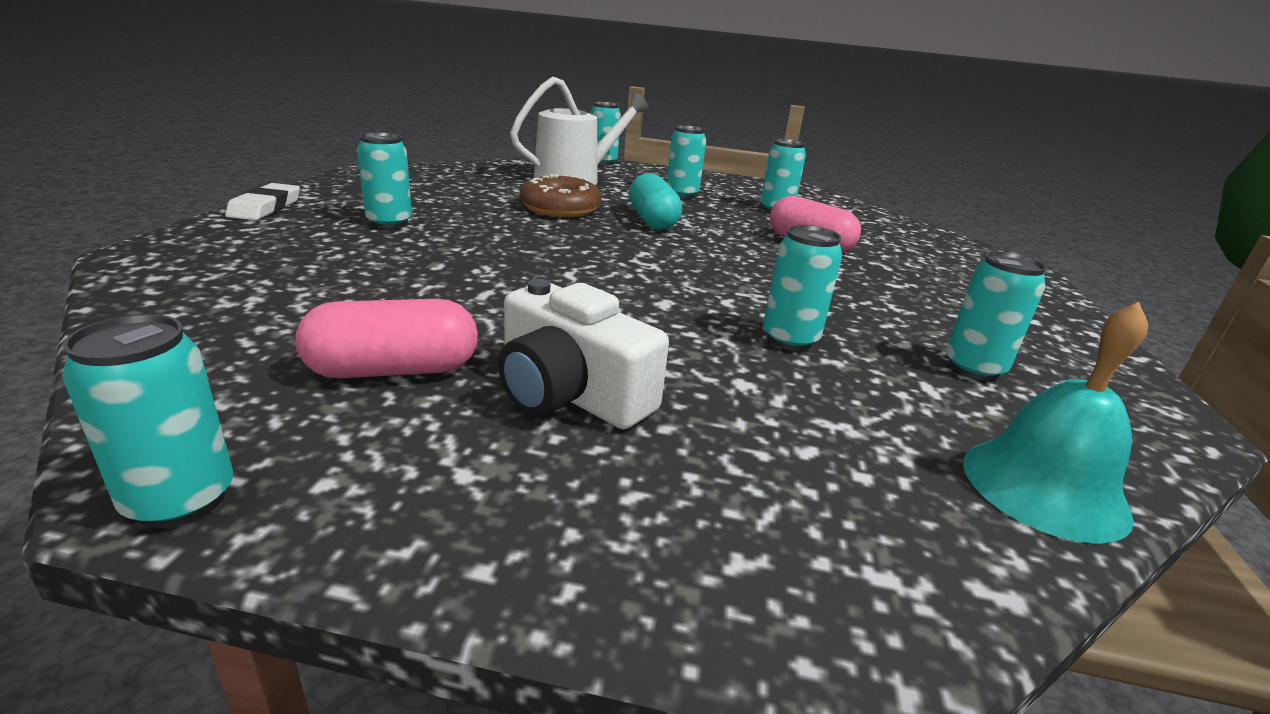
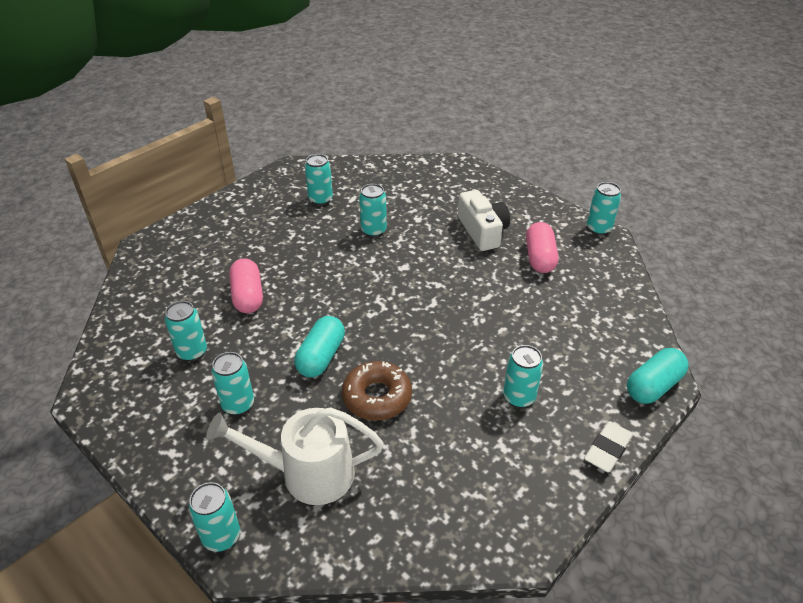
camera: 145 degrees left, 15 degrees up
pink capsule [295,299,478,379] -> pink capsule turned 75 degrees clockwise [526,222,558,273]
turquoise bell [963,302,1148,544] -> none
none -> turquoise capsule [627,348,689,404]

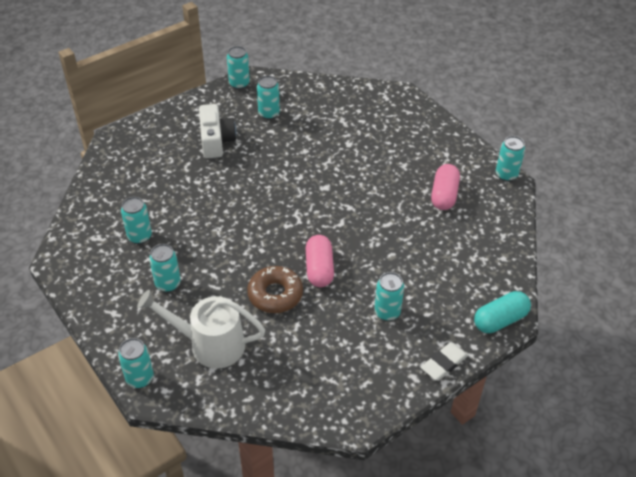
camera: 10 degrees right, 5 degrees up
pink capsule [229,258,263,313] -> pink capsule moved to [306,235,334,287]
turquoise capsule [294,316,345,377] -> none
turquoise can [359,184,387,237] -> turquoise can moved to [227,46,250,89]
white camera [458,190,510,251] -> white camera moved to [199,104,236,158]

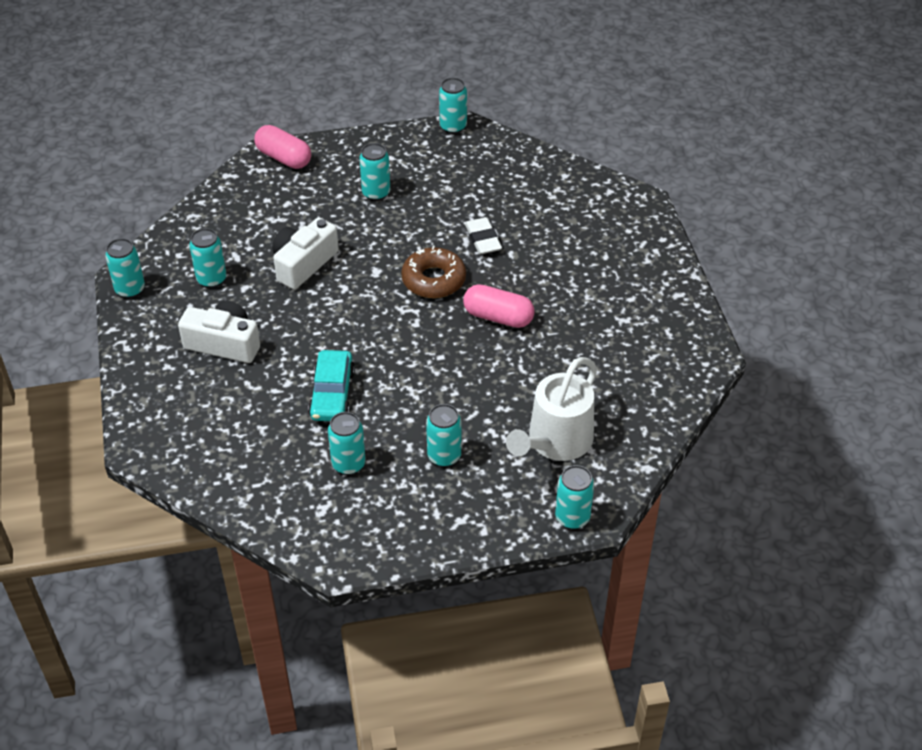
camera: 65 degrees left, 0 degrees up
brown donut [247,266,303,313] -> brown donut moved to [401,246,466,298]
turquoise can [374,272,404,321] -> turquoise can moved to [359,143,390,201]
white eraser [421,342,468,381] -> white eraser moved to [465,217,502,254]
pink capsule [431,164,460,210] -> pink capsule moved to [254,125,311,169]
turquoise capsule [474,291,531,333] -> none
none -> white camera [272,217,339,289]
none -> turquoise car [308,350,355,421]

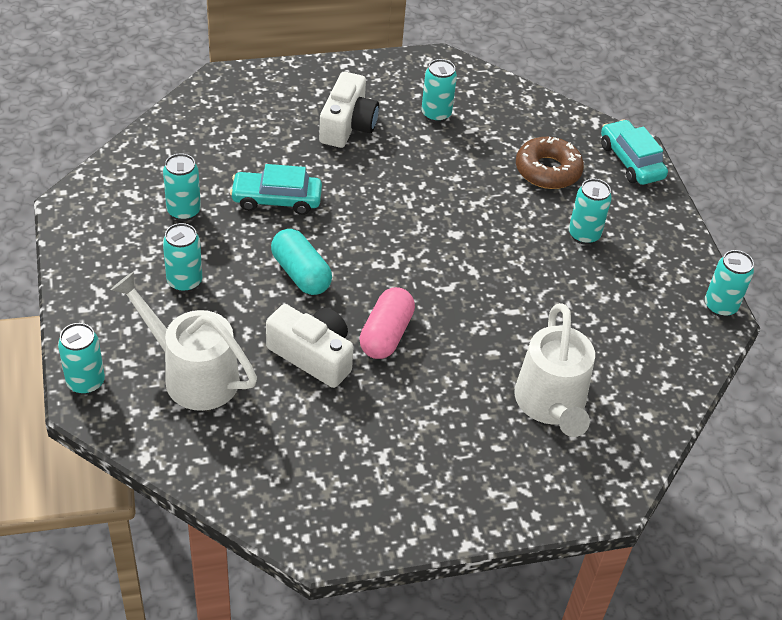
camera: 85 degrees right, 0 degrees up
turquoise can [105,238,145,299] -> none
pink capsule [254,125,311,169] -> turquoise car [601,119,668,185]
white camera [272,217,339,289] -> white camera moved to [266,304,354,388]
brown donut [401,246,466,298] -> brown donut moved to [516,137,584,189]
white eraser [465,217,502,254] -> none
none -> turquoise capsule [271,229,332,295]
none -> white watering can [514,303,595,437]

